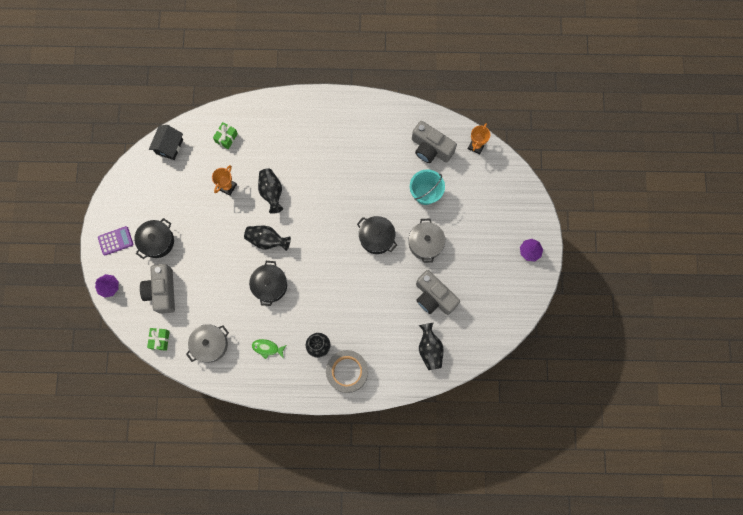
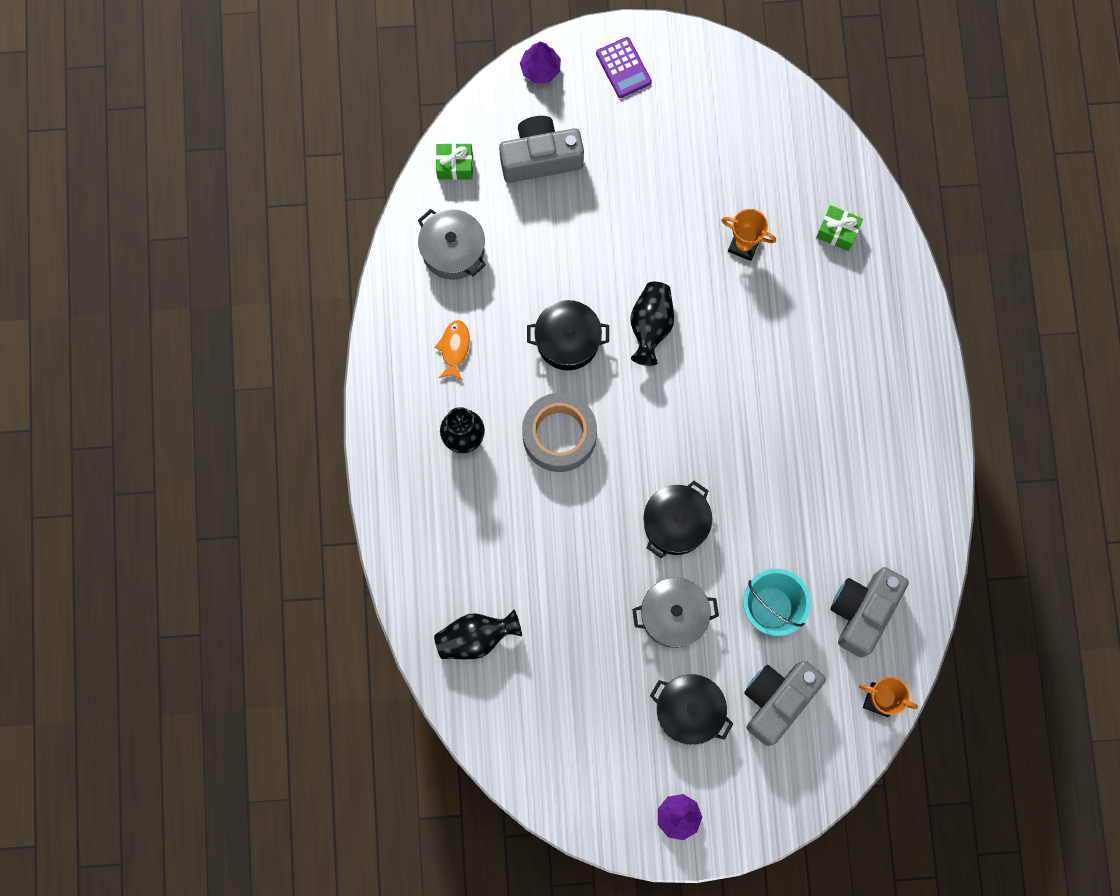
camera: 85 degrees right, 0 degrees up
black pot [134,218,174,259] -> black pot moved to [650,674,733,745]
black house [149,125,183,160] -> none
green fish [252,339,286,359] -> orange fish [435,320,470,381]
black vase [258,168,283,214] -> none
grey tape [326,350,368,393] -> grey tape moved to [522,393,597,472]
grey camera [416,270,460,315] -> grey camera moved to [744,660,826,746]

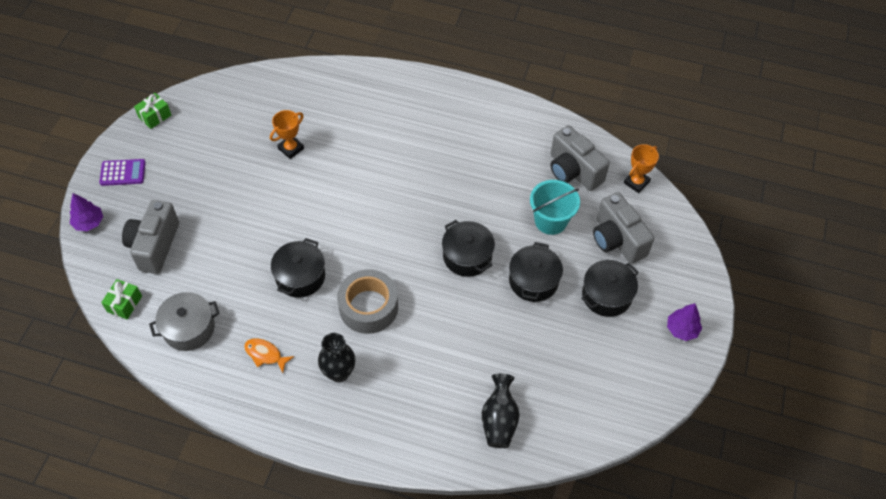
camera: 70 degrees left, 20 degrees down
black vase [630,282,674,366] -> none
grey pot [632,578,719,648] -> black pot [509,242,563,302]
green gift [816,205,863,251] -> green gift moved to [134,93,171,129]

